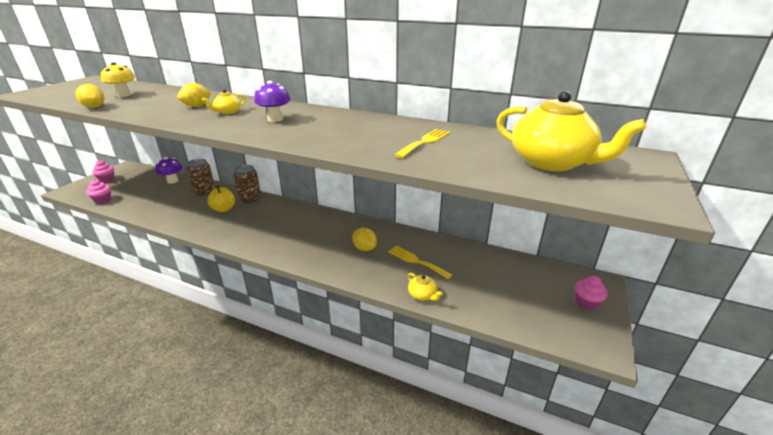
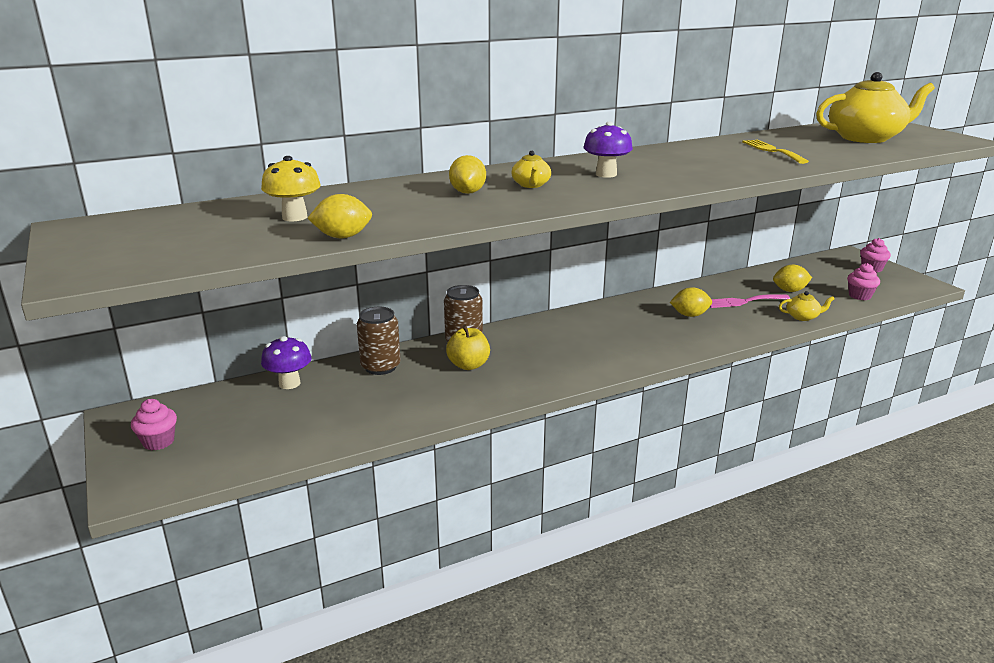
camera: 50 degrees left, 5 degrees down
pink cupcake [87,179,111,204] -> pink cupcake moved to [847,263,880,300]
yellow fork [388,246,452,279] -> pink fork [710,294,790,308]
none -> yellow lemon [773,265,812,292]

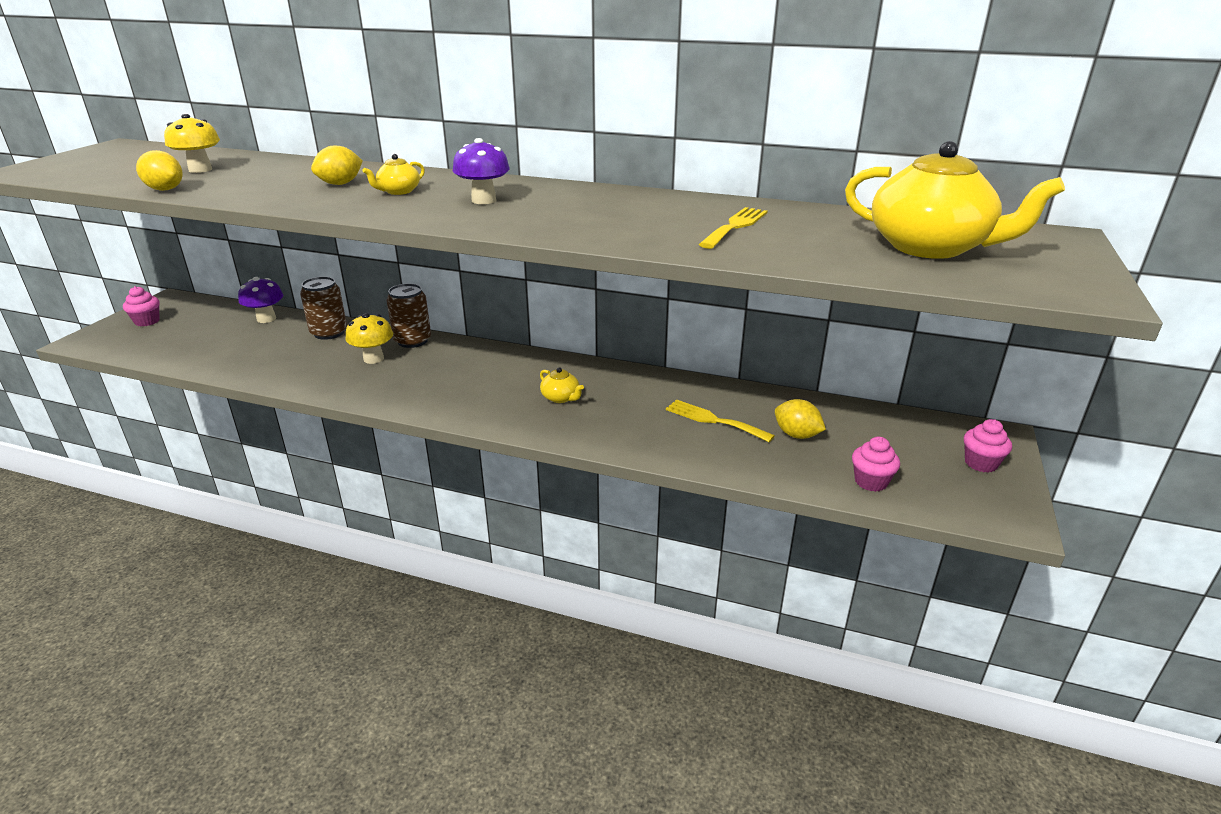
camera: 45 degrees right, 5 degrees up
yellow apple [446,325,490,370] -> yellow mushroom [345,313,393,364]
yellow lemon [670,287,712,317] -> none
pink fork [710,294,790,308] -> yellow fork [666,399,775,442]
yellow teapot [779,291,835,321] -> yellow teapot moved to [540,367,584,403]

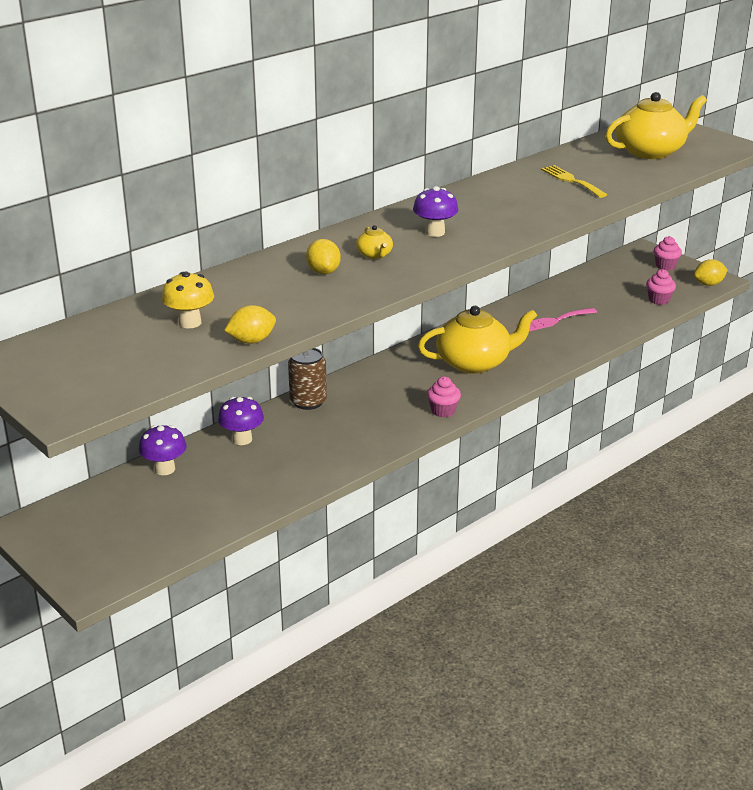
camera: 60 degrees left, 0 degrees up
pink cupcake [123,286,160,326] -> pink cupcake moved to [427,377,461,417]
brown can [300,276,347,340] -> purple mushroom [218,397,264,445]
yellow mushroom [345,313,393,364] -> none
yellow teapot [540,367,584,403] -> yellow teapot [418,306,537,374], size x2.29
yellow fork [666,399,775,442] -> pink fork [529,308,597,331]
yellow lemon [775,399,826,439] -> yellow lemon moved to [694,259,728,286]

